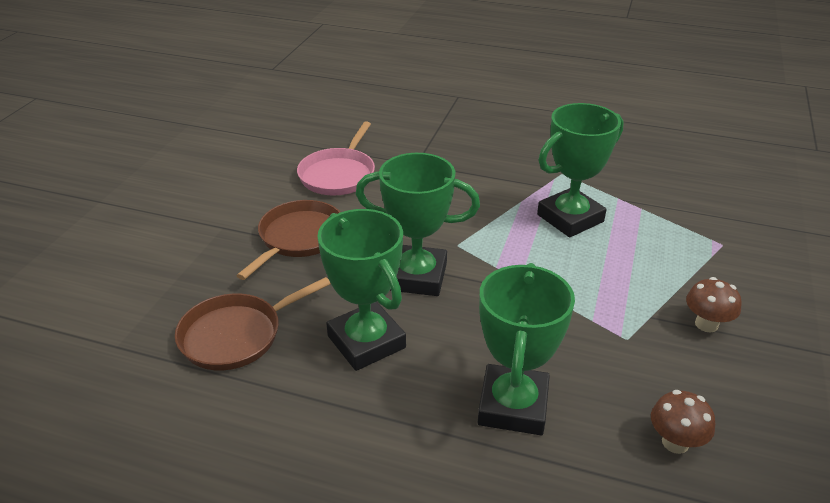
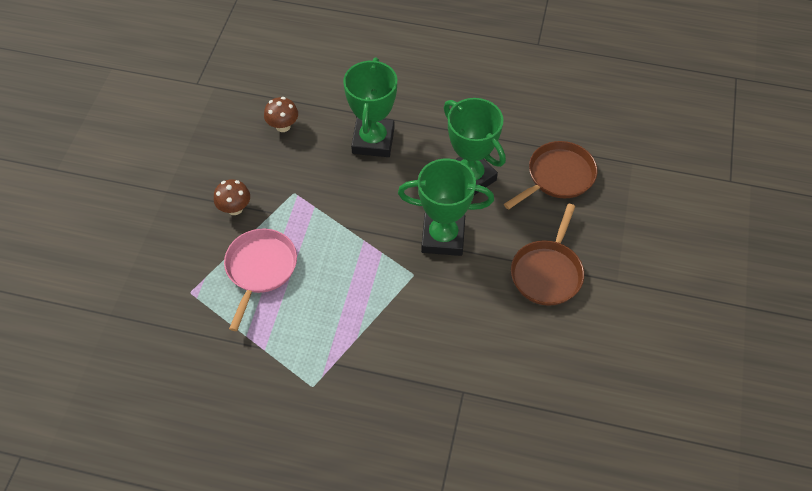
camera: 175 degrees right, 20 degrees up
pink pan [297,121,375,195] -> pink pan moved to [224,229,297,331]
green trophy [537,103,624,237] -> none

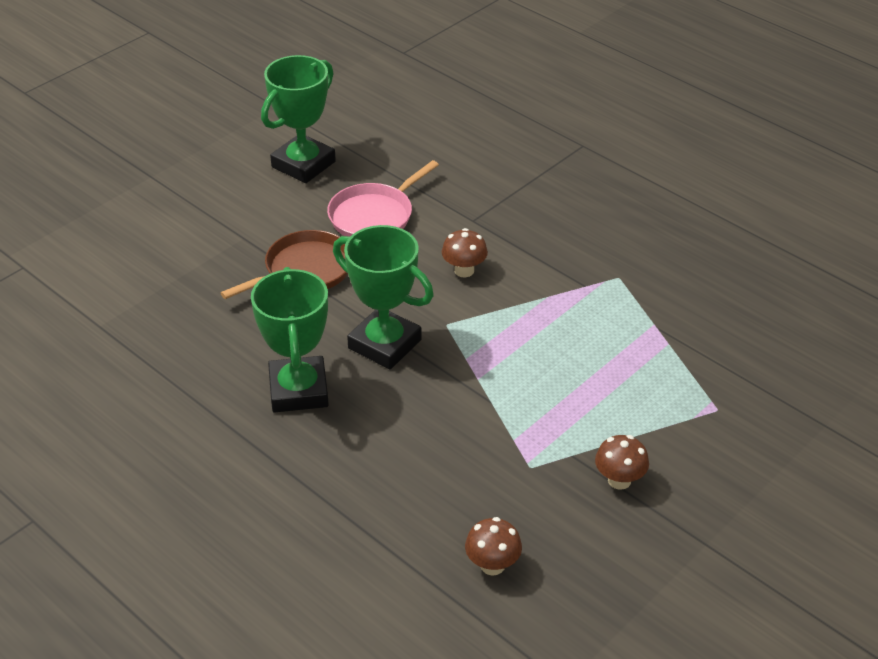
camera: 150 degrees left, 15 degrees down
pink pan [224,229,297,331] -> pink pan moved to [327,160,439,236]
green trophy [343,58,397,157] -> green trophy moved to [261,55,336,183]
brown pan [504,141,597,210] -> none
none -> brown mushroom [442,228,488,278]

